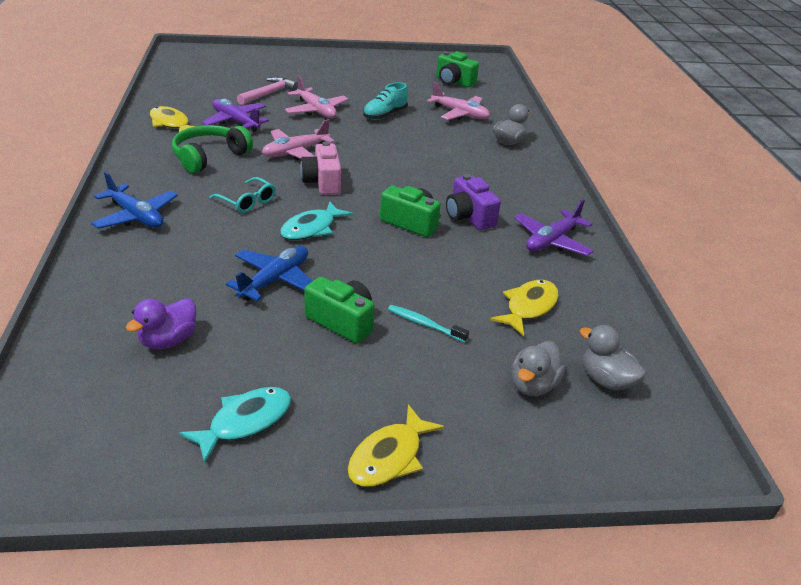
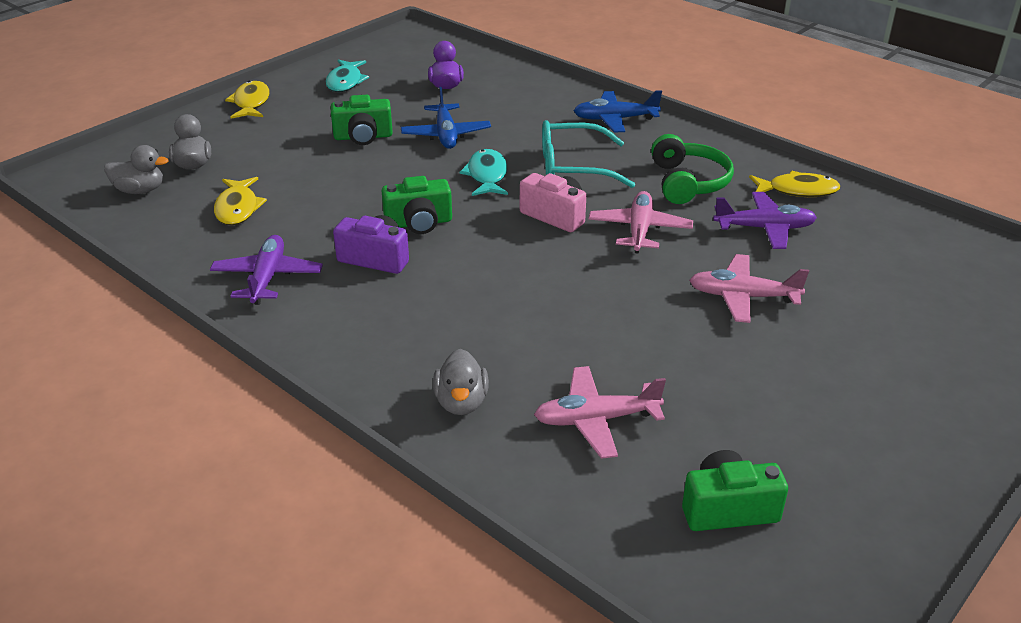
camera: 140 degrees right, 0 degrees up
turquoise glasses [209,177,276,213] -> turquoise glasses [542,120,635,188], size x1.70
pink hammer [237,77,298,105] -> none
turquoise shoe [363,82,408,120] -> none
turquoise toothbrush [388,305,469,343] -> none

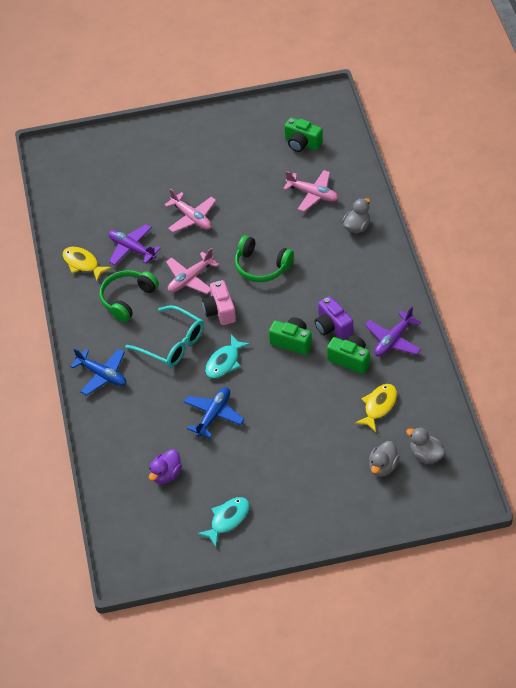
camera: 140 degrees left, 15 degrees up
yellow fish [225,81,270,119] -> none
green camera [331,95,393,145] -> green camera moved to [327,335,370,374]
none -> green headphones [235,235,294,282]

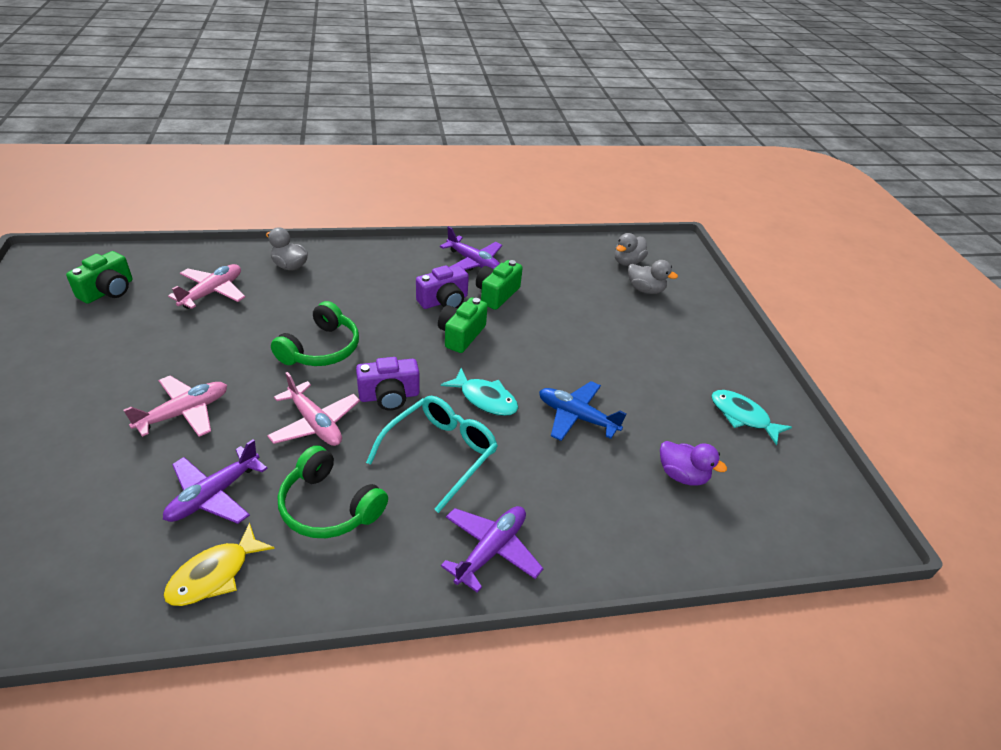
camera: 95 degrees left, 10 degrees down
blue plane [70,348,126,396] -> purple plane [441,506,544,593]
pink camera [202,280,236,325] -> purple camera [356,357,419,411]
yellow fish [355,384,397,432] -> none

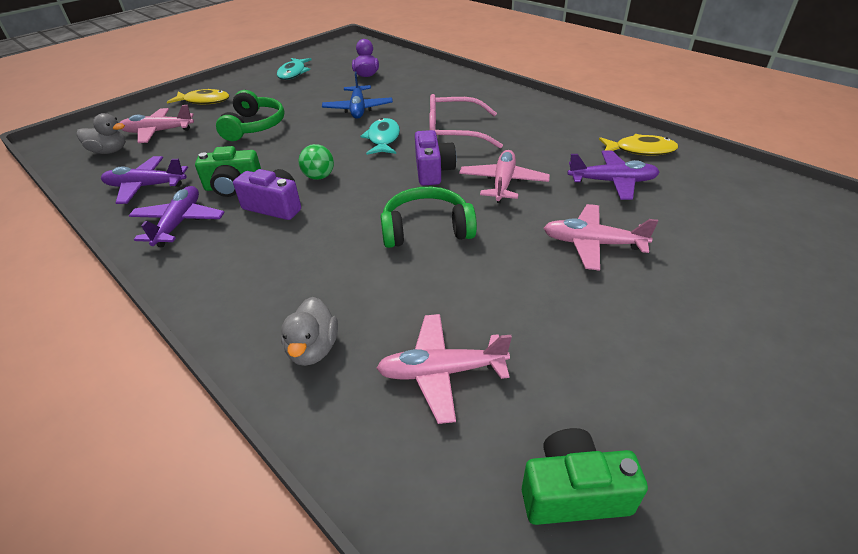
camera: 120 degrees left, 0 degrees up
green headphones [278,445,388,538] -> green headphones moved to [216,90,285,141]
purple camera [356,357,419,411] -> purple camera turned 45 degrees clockwise [415,130,457,186]
turquoise glasses [366,396,498,513] -> pink glasses [429,94,503,148]
green camera [438,298,488,353] -> green ball [298,144,334,180]
purple plane [441,506,544,593] -> purple plane moved to [101,156,188,204]
grey duck [628,260,678,294] -> pink plane [120,105,194,143]
none -> yellow fish [167,89,229,104]

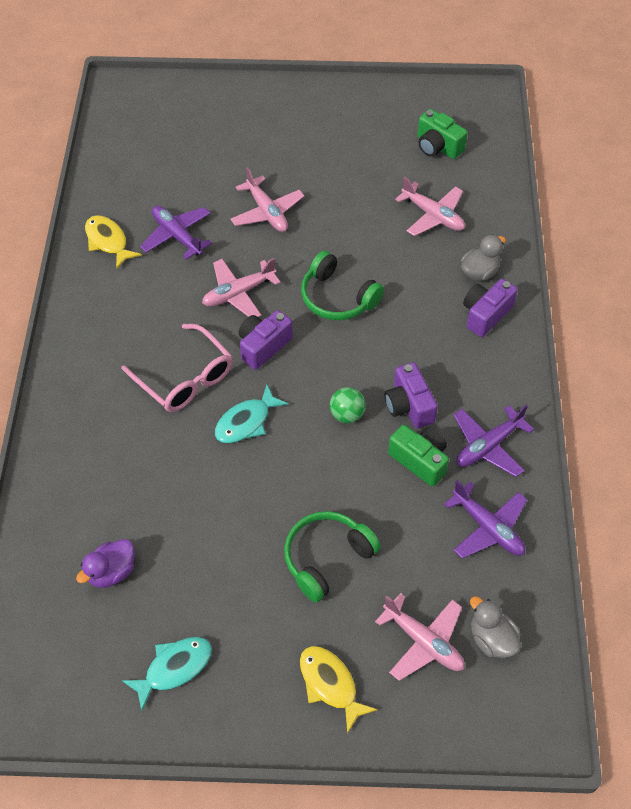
camera: 135 degrees left, 15 degrees up
blue plane [322,72,393,119] -> none
none -> purple camera [463,279,518,337]

